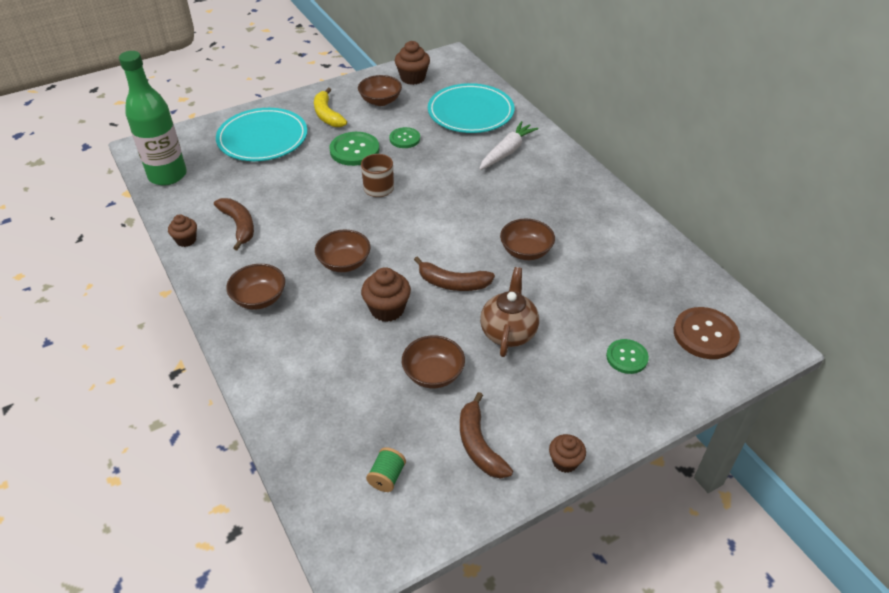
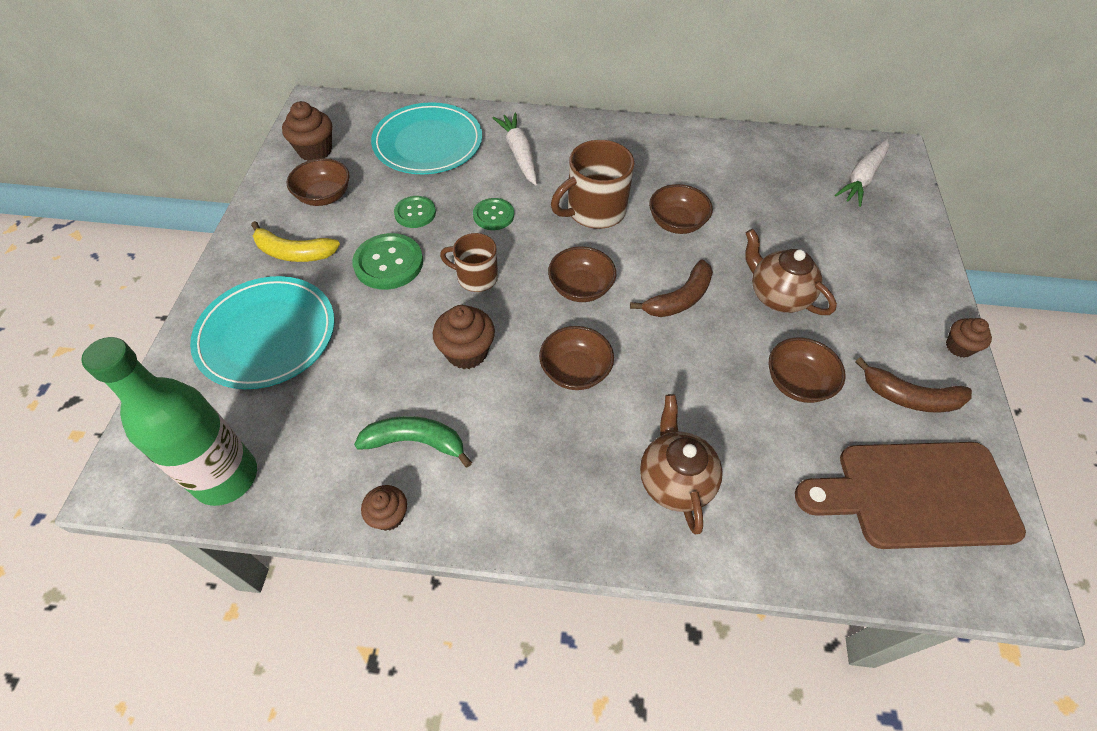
camera: 55 degrees left, 10 degrees up
brown banana [214,198,254,251] -> green banana [354,416,472,468]
brown bowl [226,264,285,310] -> brown bowl moved to [548,246,616,302]
brown cupcake [361,267,411,322] -> brown cupcake moved to [433,305,495,369]
green spool [366,447,406,492] -> brown cutting board [795,442,1026,549]
green button [606,339,649,374] -> green button moved to [473,198,514,230]
brown button [674,307,740,359] -> white carrot [834,139,889,207]
none -> brown mug [551,140,634,229]
none -> brown teapot [640,394,723,534]

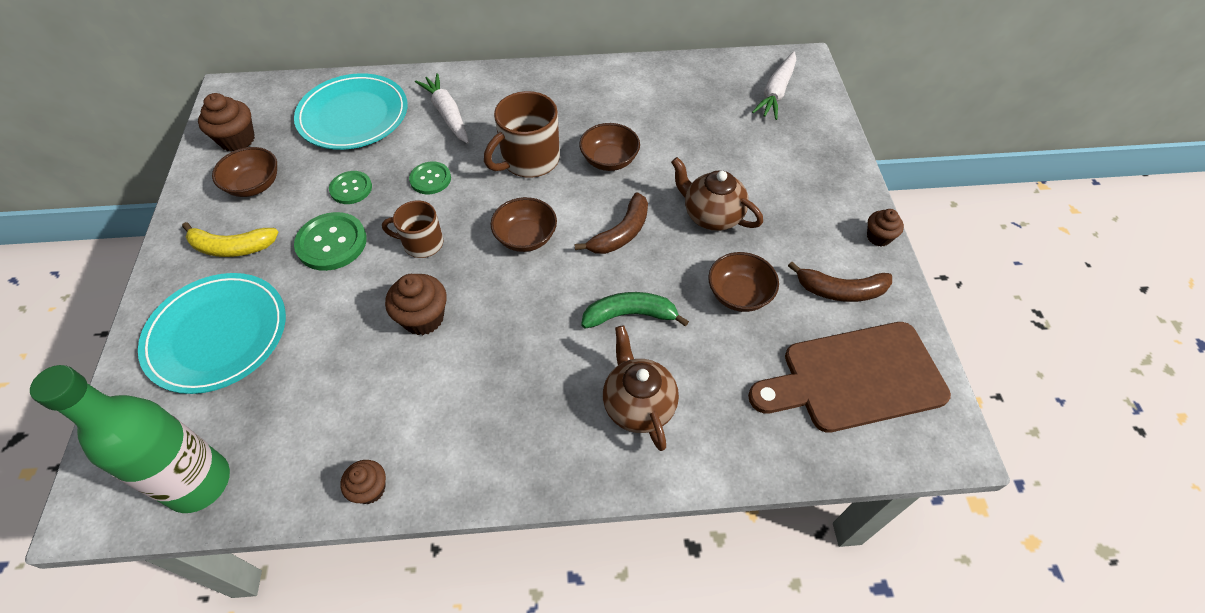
camera: 10 degrees left, 0 degrees up
green banana [354,416,472,468] -> green banana moved to [581,292,689,328]
brown bowl [539,326,614,390] -> none

